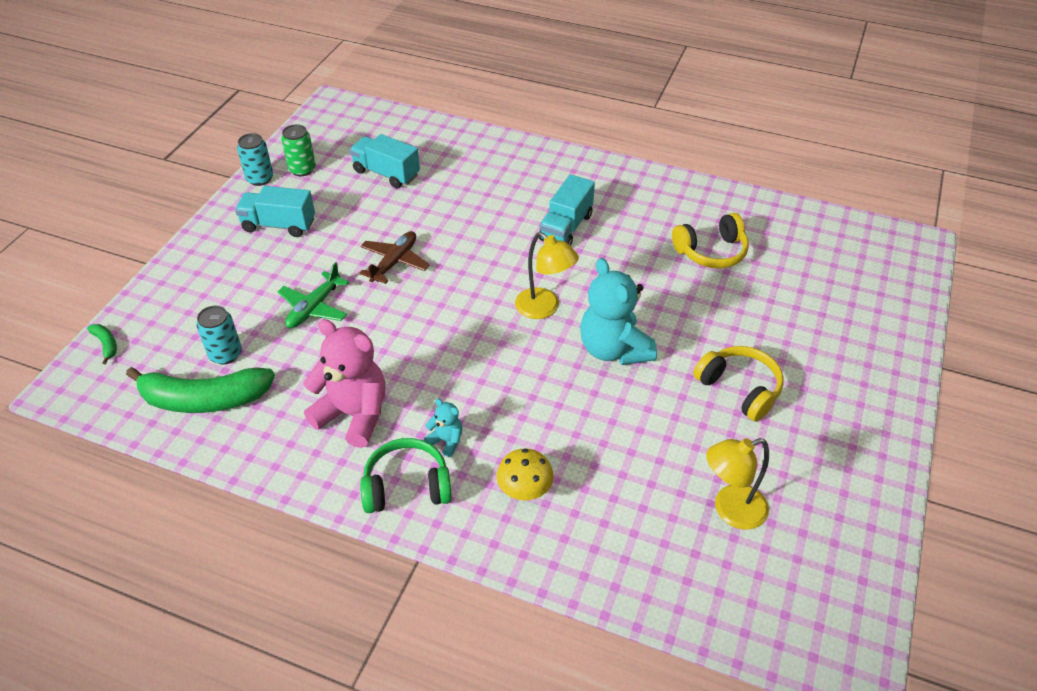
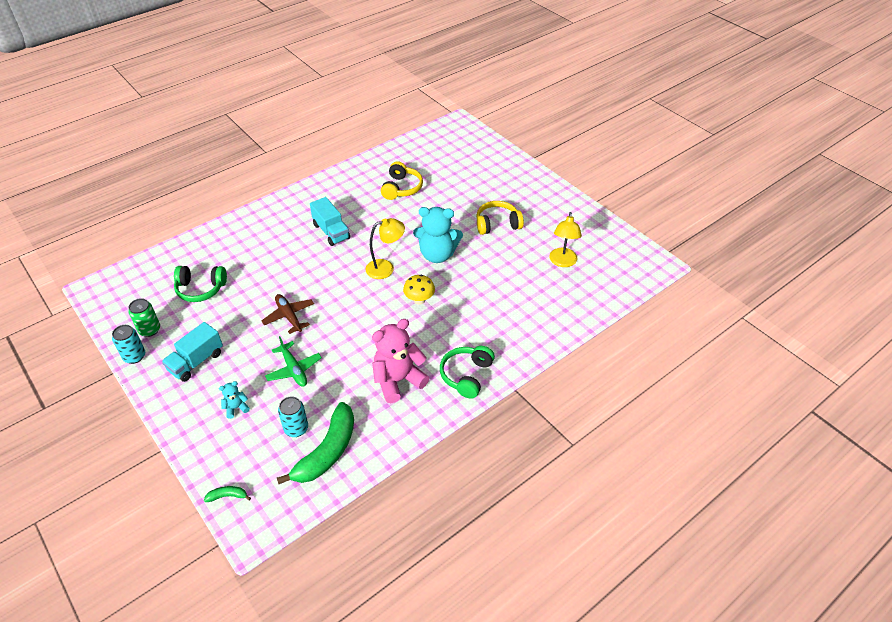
camera: 60 degrees left, 0 degrees up
turquoise truck [350,134,420,188] -> green headphones [174,266,227,302]
turquoise teddy bear [424,399,462,457] -> turquoise teddy bear moved to [219,381,250,419]
yellow mushroom [497,449,554,501] -> yellow mushroom moved to [403,274,435,305]

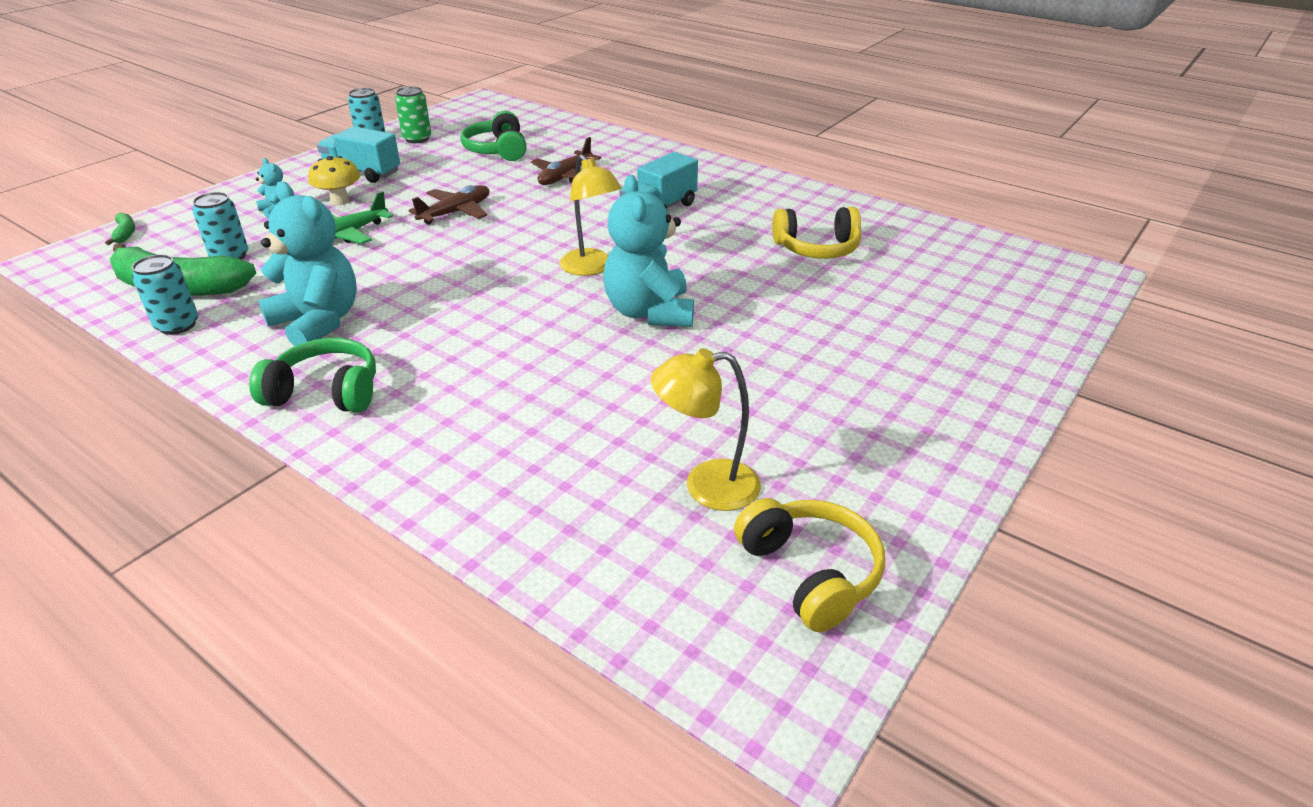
camera: 75 degrees right, 10 degrees down
pink teddy bear [372,319,429,403] -> turquoise teddy bear [258,181,357,346]
yellow mushroom [403,274,435,305] -> yellow mushroom moved to [308,156,360,205]
yellow headphones [476,201,524,235] -> yellow headphones moved to [734,498,885,632]
none -> turquoise can [132,254,198,335]
none -> brown plane [531,137,601,185]

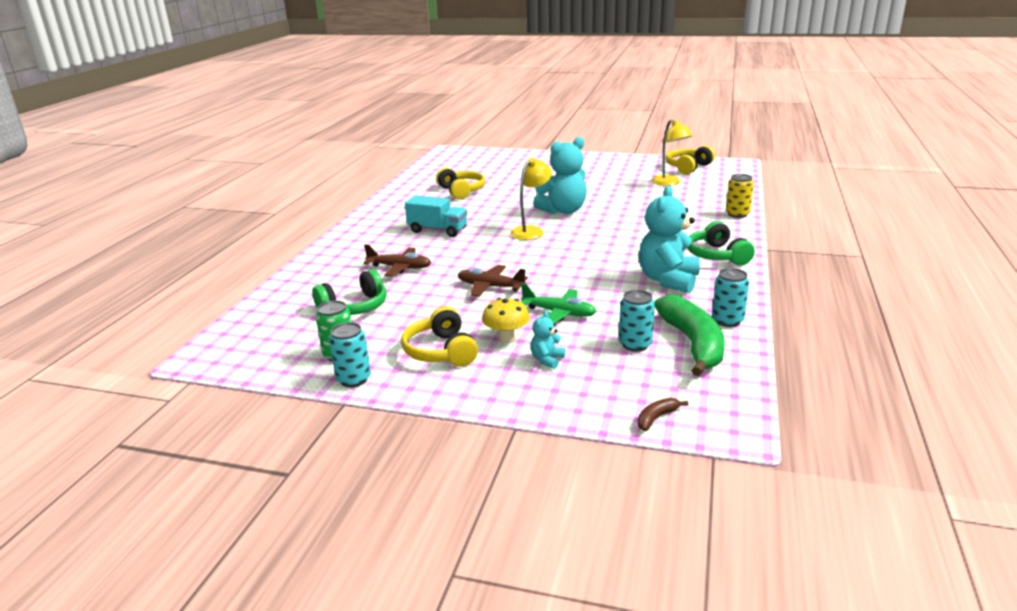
camera: 110 degrees left, 10 degrees down
green banana [105,213,135,245] -> brown banana [638,398,688,431]
turquoise truck [317,126,400,183] -> yellow headphones [401,306,478,367]
none -> yellow can [726,174,754,218]

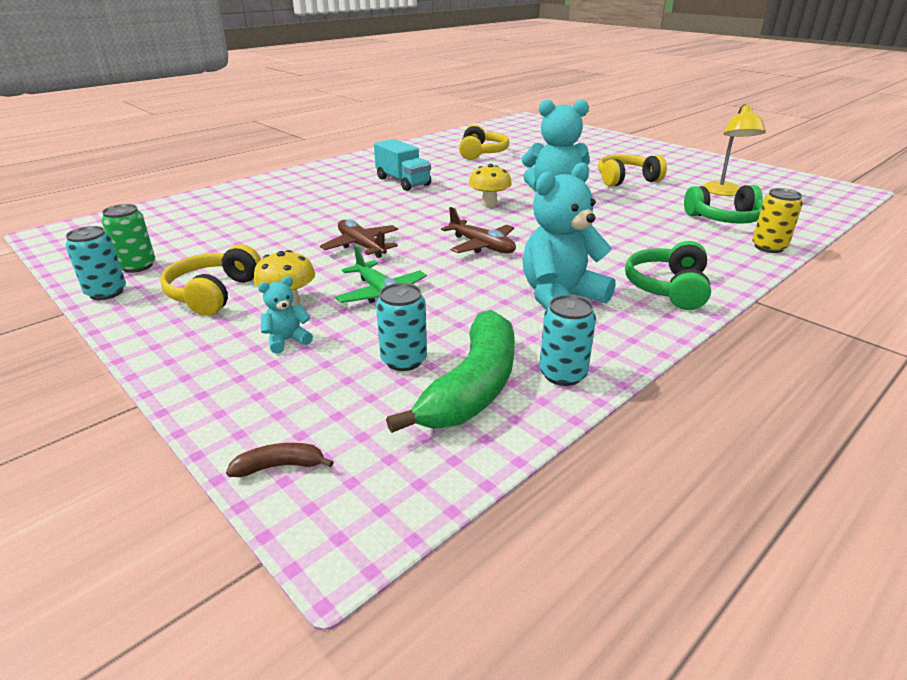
camera: 30 degrees right, 5 degrees up
green headphones [312,269,387,315] -> green headphones moved to [684,185,763,224]
brown plane [364,244,431,277] -> brown plane moved to [441,207,516,253]
yellow lamp [510,158,552,240] -> yellow mushroom [469,164,512,207]
yellow headphones [665,145,715,174] -> yellow headphones moved to [598,154,667,187]

